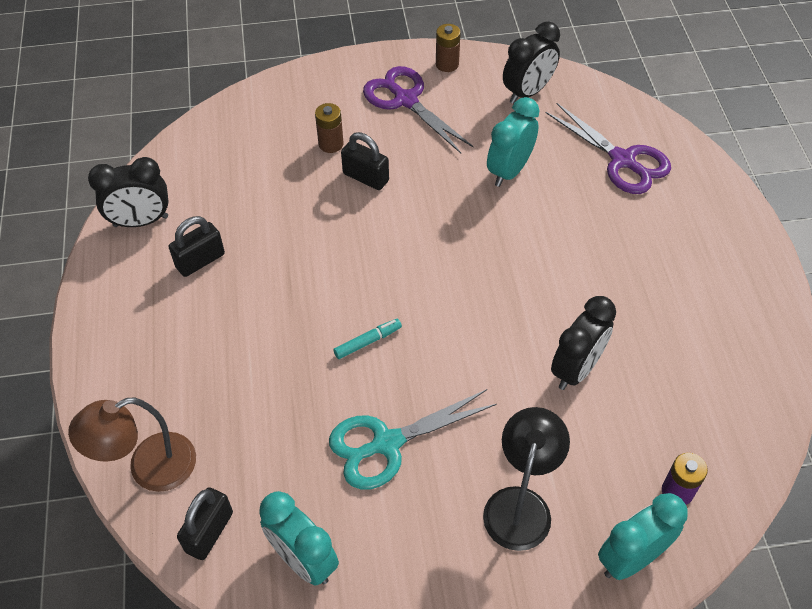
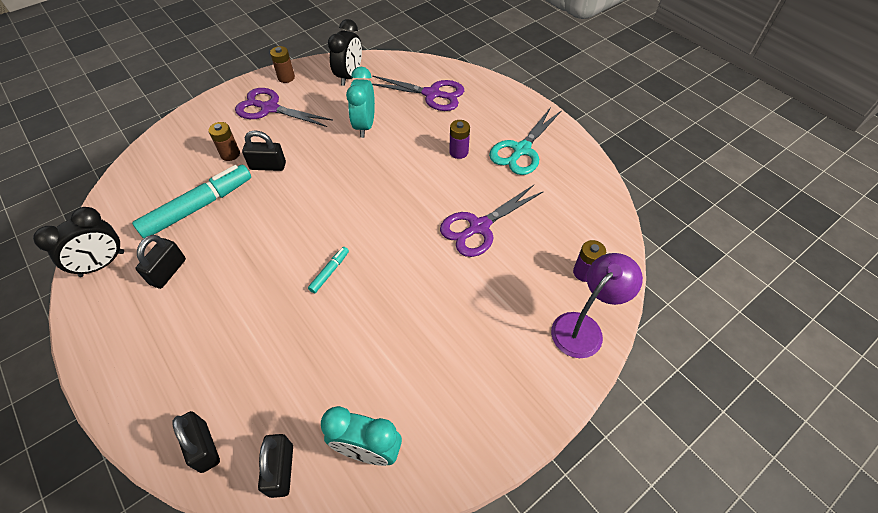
camera: 30 degrees left, 0 degrees up
brown lamp [68,397,196,492] -> black padlock [172,411,220,473]
turquoise scissors [329,389,497,490] -> turquoise scissors moved to [489,107,562,175]
black lamp [483,407,570,551] -> none
black clock [551,296,616,390] -> purple scissors [440,185,544,257]
turquoise clock [598,493,688,580] -> purple lamp [551,253,643,358]
none -> turquoise marker [132,165,251,239]
none -> purple battery [449,120,470,159]

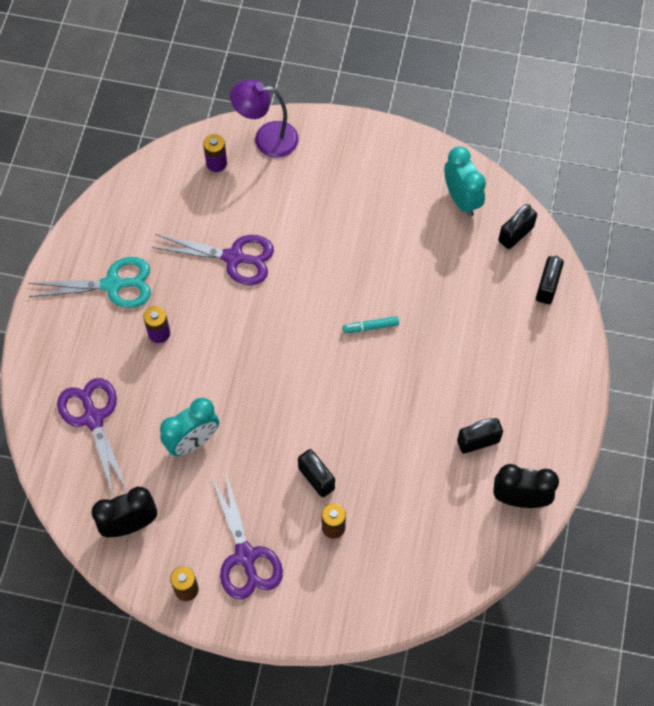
camera: 130 degrees left, 10 degrees up
turquoise marker [132,165,251,239] -> none

